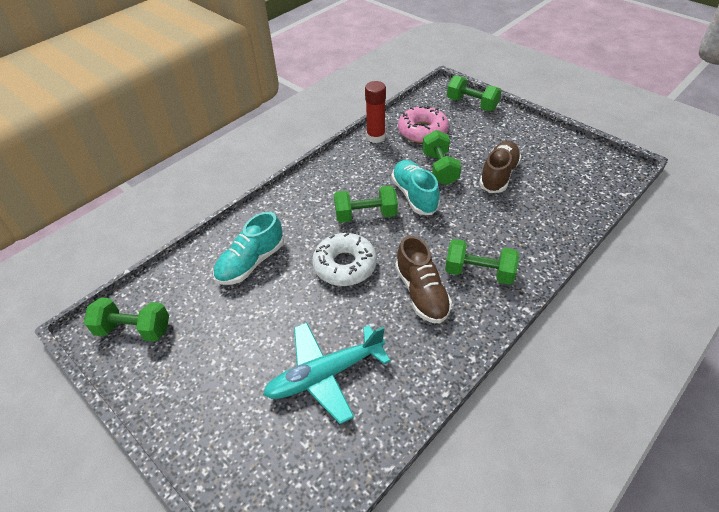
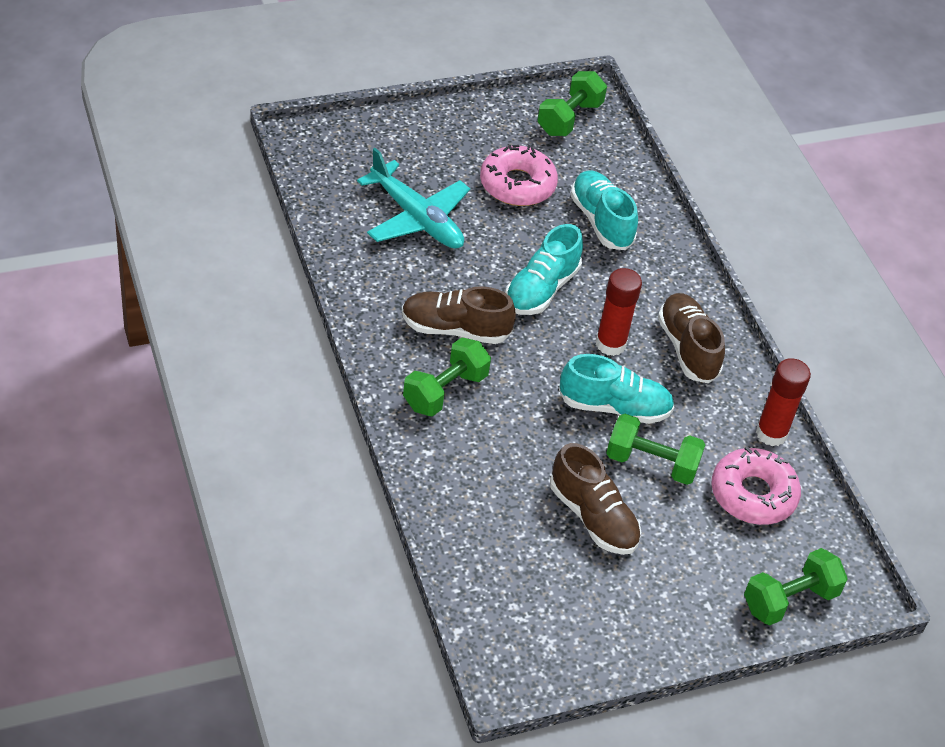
camera: 110 degrees right, 0 degrees up
turquoise plane [263,322,391,424] -> turquoise plane turned 135 degrees clockwise [357,148,470,249]
white donut [312,233,377,286] -> turquoise shoe [506,224,583,315]
green dumbbell [334,186,398,223] -> red glue stick [596,268,642,356]
none -> pink donut [480,145,558,206]
none -> brown shoe [658,293,725,383]

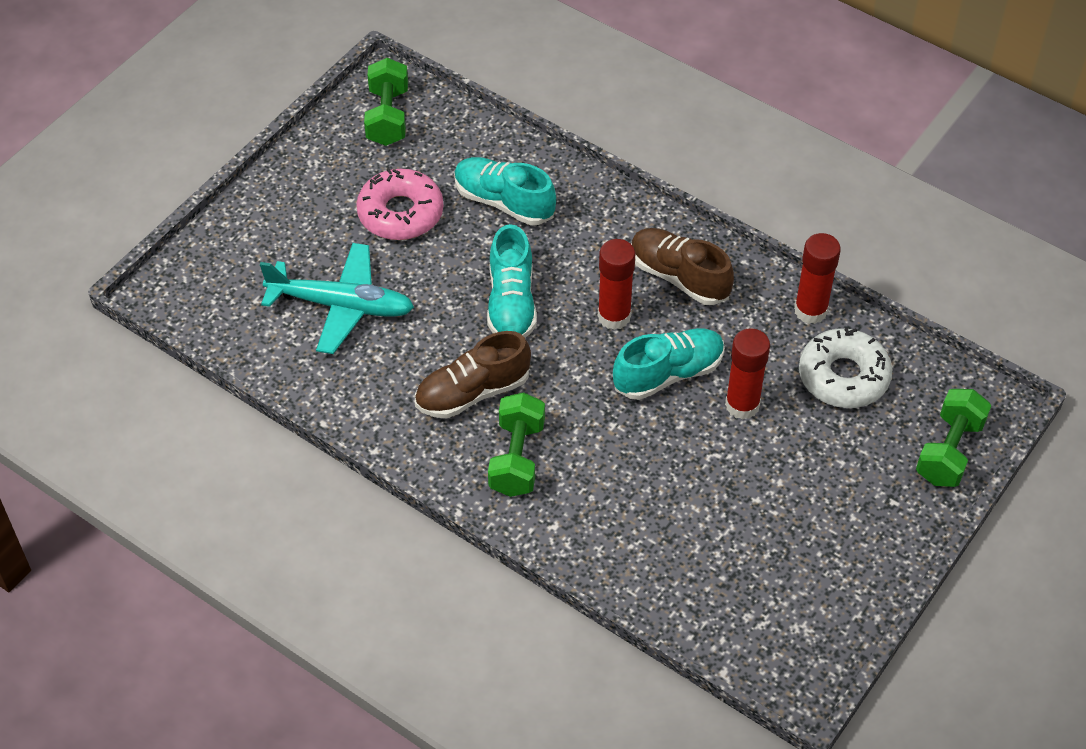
camera: 30 degrees left, 5 degrees up
brown shoe [550,443,641,555] -> none
green dumbbell [606,414,706,485] -> red glue stick [725,328,770,420]
pink donut [711,446,801,525] -> white donut [799,328,892,408]

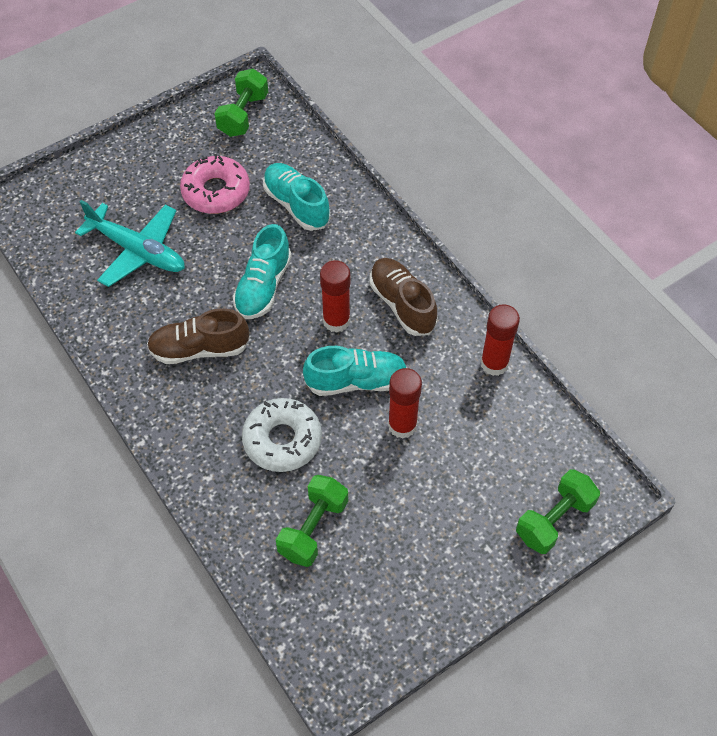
camera: 20 degrees right, 5 degrees up
green dumbbell [488,392,545,497] -> green dumbbell moved to [276,475,348,567]
white donut [799,328,892,408] -> white donut moved to [242,398,322,472]

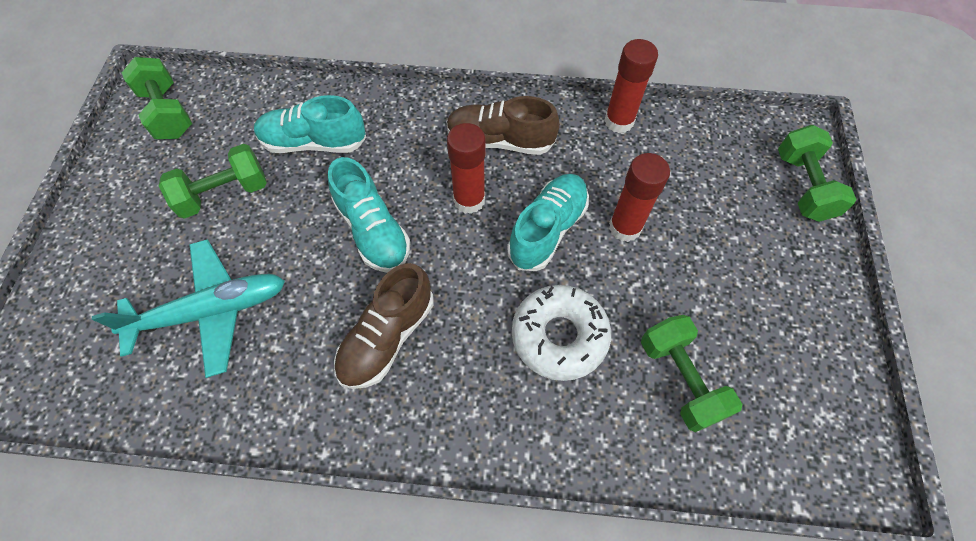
camera: 50 degrees left, 5 degrees up
pink donut [180,154,250,214] -> green dumbbell [159,144,267,219]

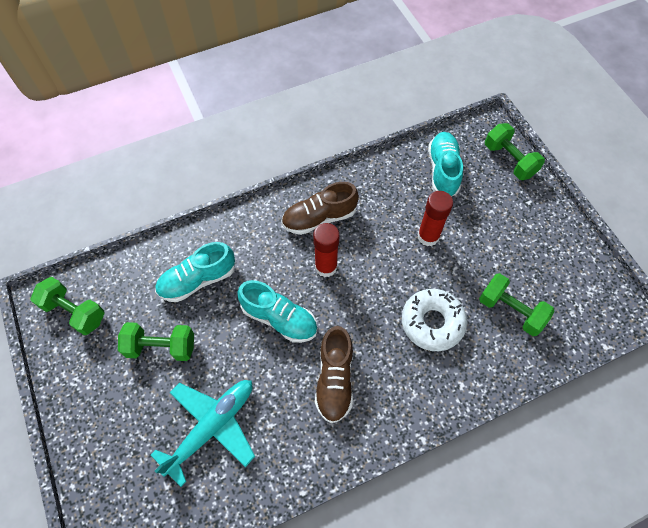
camera: 30 degrees left, 0 degrees up
green dumbbell [159,144,267,219] -> green dumbbell turned 60 degrees clockwise [118,322,194,361]
turquoise shoe [507,174,589,271] -> turquoise shoe moved to [428,132,463,197]
red glue stick [604,39,658,133] -> none

